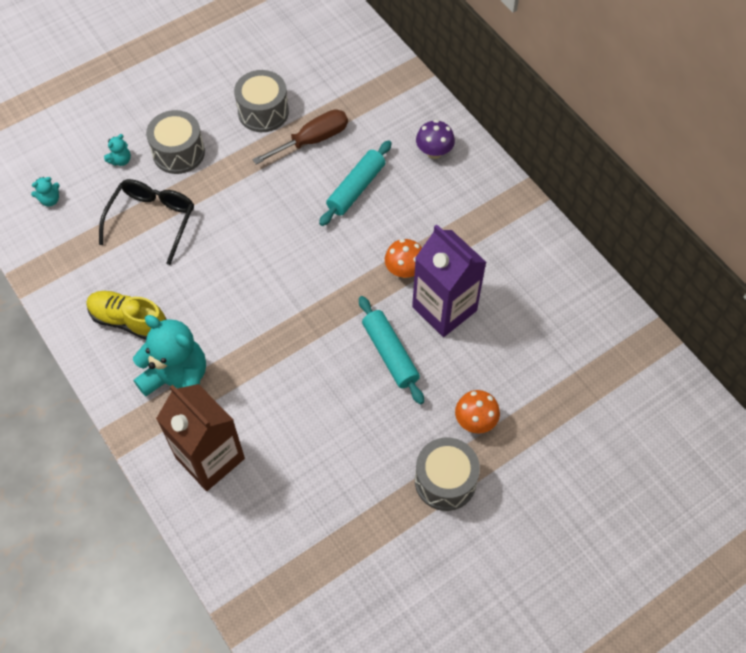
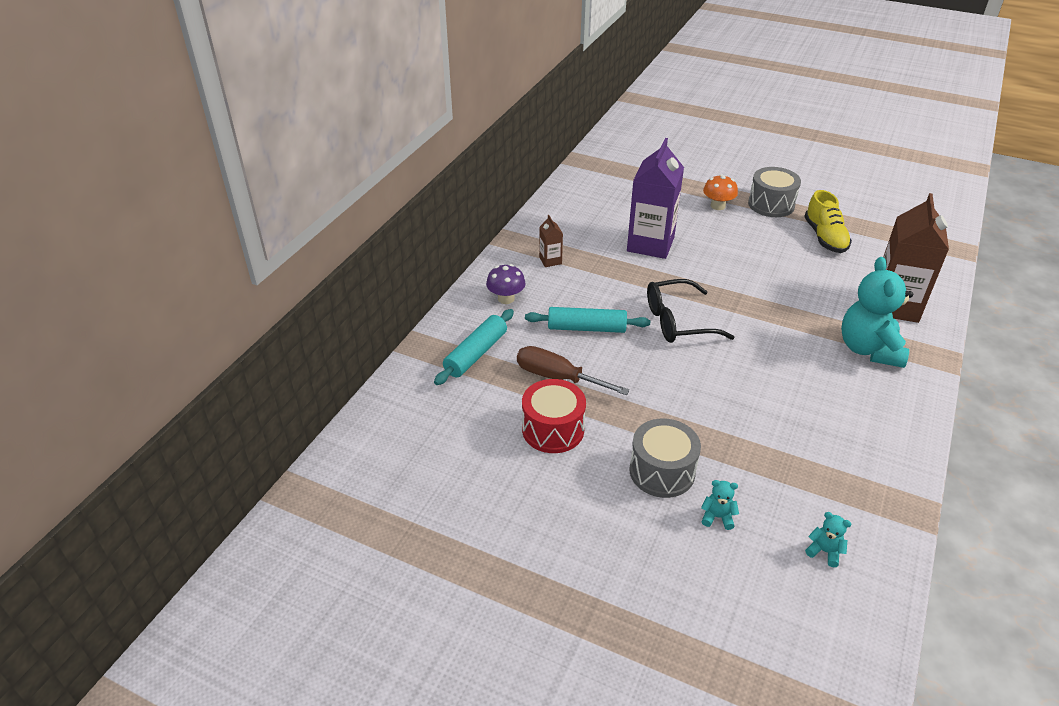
camera: 120 degrees left, 20 degrees down
yellow shoe [86,291,167,340] -> yellow shoe moved to [804,190,852,253]
black glasses [99,179,194,265] -> black glasses moved to [647,279,734,343]
grey drum [234,70,289,132] -> red drum [522,379,586,453]
turquoise rolling pin [359,296,424,404] -> turquoise rolling pin moved to [434,309,514,385]
orange mushroom [385,239,422,278] -> none
none -> brown carton [539,215,563,267]

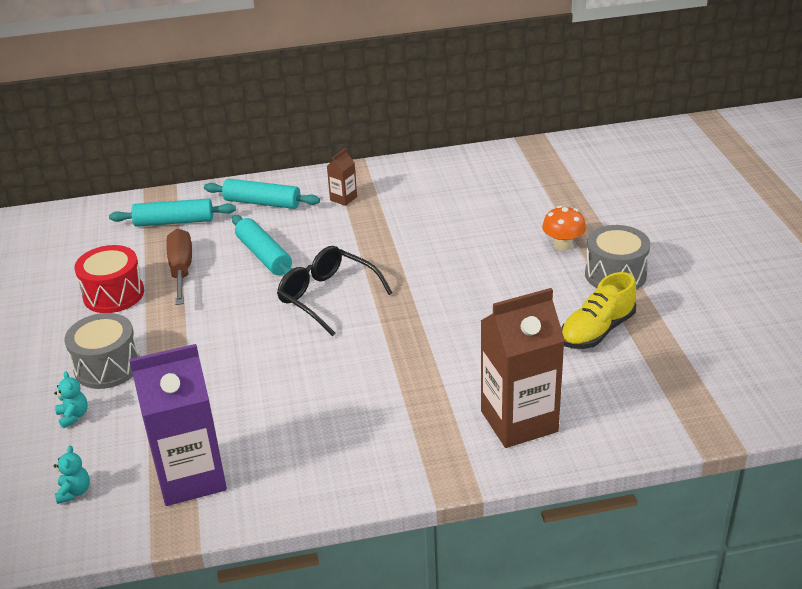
camera: 55 degrees right, 5 degrees down
purple mushroom [486,264,525,304] -> turquoise rolling pin [204,179,320,209]
purple carton [627,138,684,259] -> purple carton moved to [129,344,227,506]
turquoise teddy bear [841,257,913,368] -> none

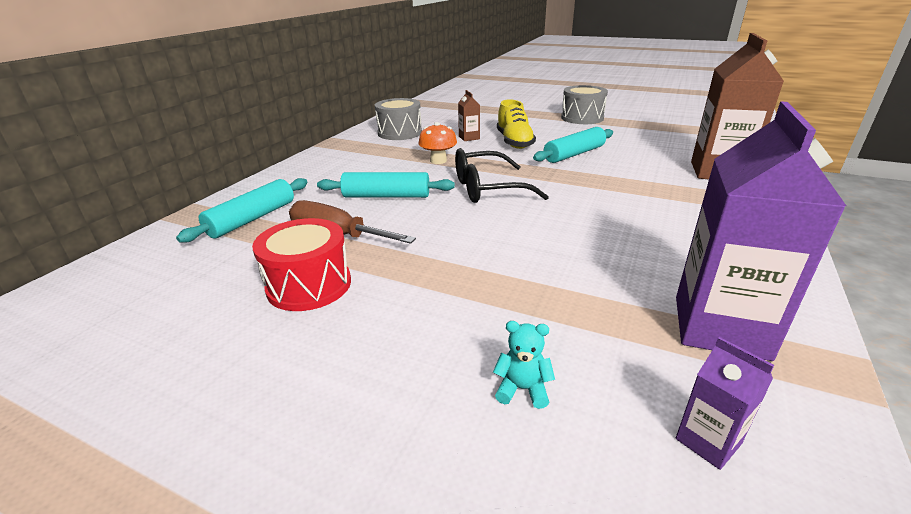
camera: 55 degrees left, 5 degrees down
turquoise teddy bear [54,445,90,504] -> purple carton [676,337,774,470]
grey drum [65,313,140,389] -> grey drum moved to [375,98,422,140]
turquoise rolling pin [204,179,320,209] -> turquoise rolling pin moved to [533,127,613,163]
brown carton [327,148,357,206] -> brown carton moved to [458,90,480,141]
orange mushroom [542,206,586,251] -> orange mushroom moved to [418,122,457,164]
yellow shoe [561,272,636,349] -> yellow shoe moved to [497,100,536,149]

